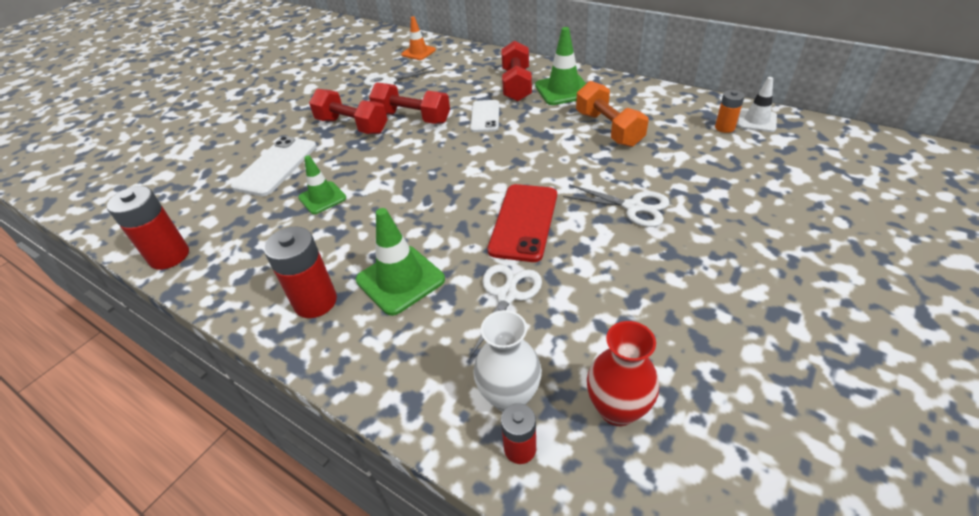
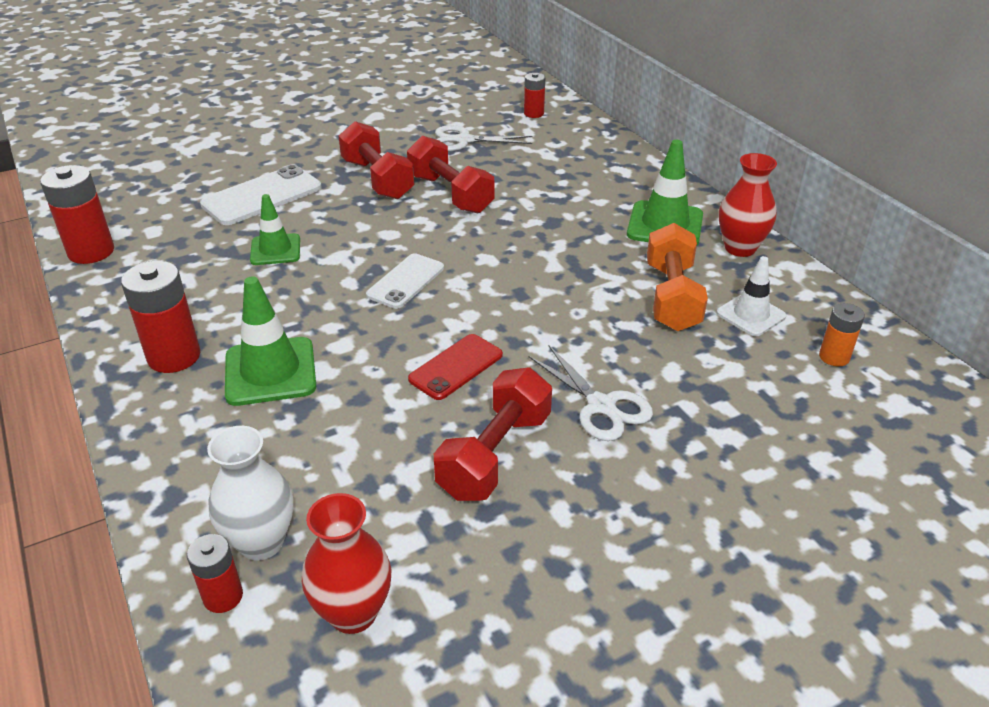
camera: 25 degrees right, 5 degrees down
orange traffic cone [401,16,436,60] -> red battery [524,73,545,118]
white phone [470,100,499,132] -> white phone moved to [366,253,444,309]
white scissors [470,264,542,357] -> none
red phone [487,184,557,262] -> red phone [408,334,503,400], size x0.66
red dumbbell [501,41,532,102] -> red dumbbell moved to [434,368,552,501]
white traffic cone [737,77,777,132] -> white traffic cone moved to [717,256,786,336]
none -> red vase [719,153,777,257]

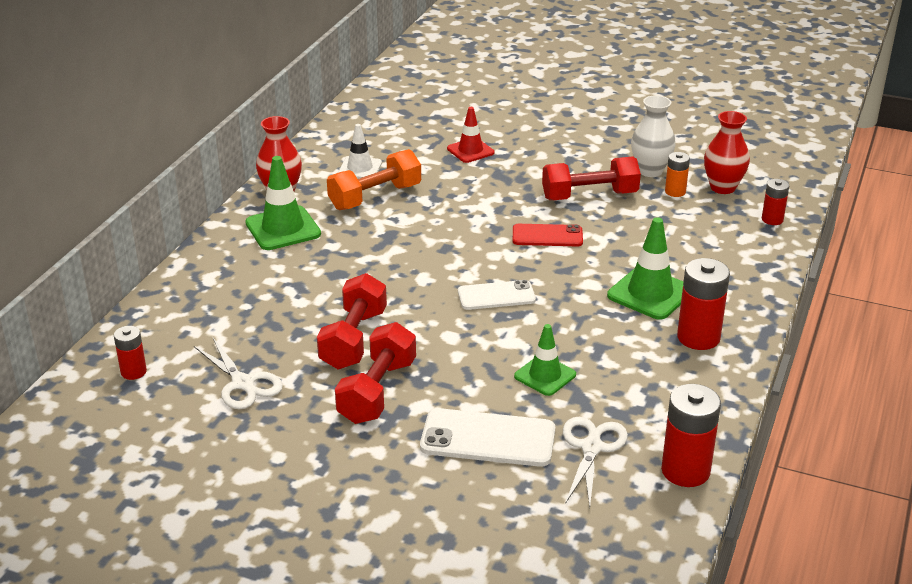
camera: 130 degrees left, 5 degrees down
white vase [207,426,293,560] -> white vase moved to [631,95,676,177]
white scissors [529,346,653,441] -> white scissors moved to [563,417,628,507]
orange battery [819,303,865,367] -> orange battery moved to [665,152,690,197]
none -> red traffic cone [447,107,494,163]

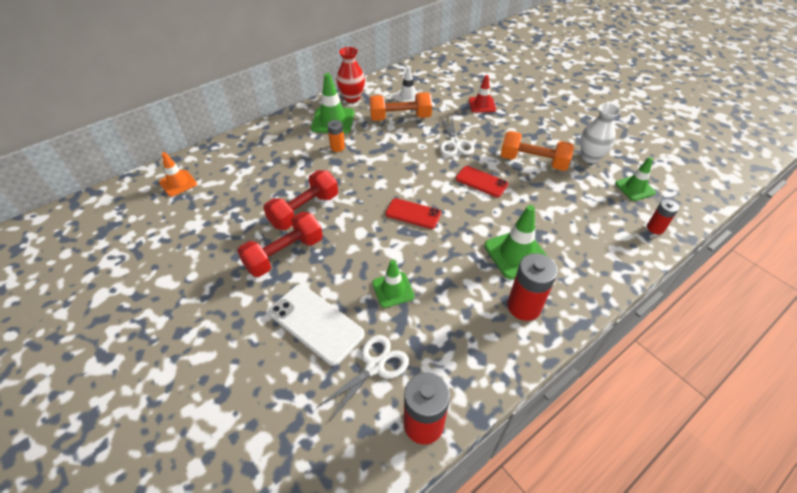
camera: 30 degrees right, 15 degrees up
red battery [114,326,147,380] -> orange traffic cone [159,152,197,197]
white scissors [194,338,283,409] -> white scissors moved to [440,116,474,157]
white phone [458,280,536,310] -> red phone [385,198,441,229]
red dumbbell [542,157,641,200] -> orange dumbbell [501,131,574,171]
orange battery [665,152,690,197] -> orange battery moved to [327,120,345,152]
red vase [704,111,750,194] -> green traffic cone [615,157,656,201]

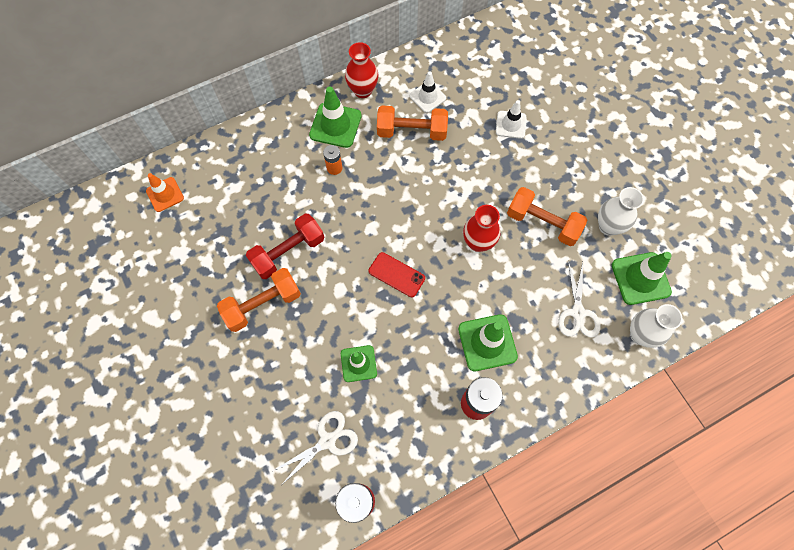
camera: 10 degrees right, 20 degrees up
red dumbbell [237,212,323,277] -> orange dumbbell [217,268,301,332]
white phone [269,284,365,366] -> none
white scissors [440,116,474,157] -> white scissors moved to [558,261,601,338]
red phone [456,166,508,197] -> red vase [463,205,501,252]
red traffic cone [469,75,496,113] -> white traffic cone [496,100,526,139]
green traffic cone [615,157,656,201] -> green traffic cone [612,252,672,305], size x1.53
red battery [647,199,679,234] -> white vase [630,304,682,348]

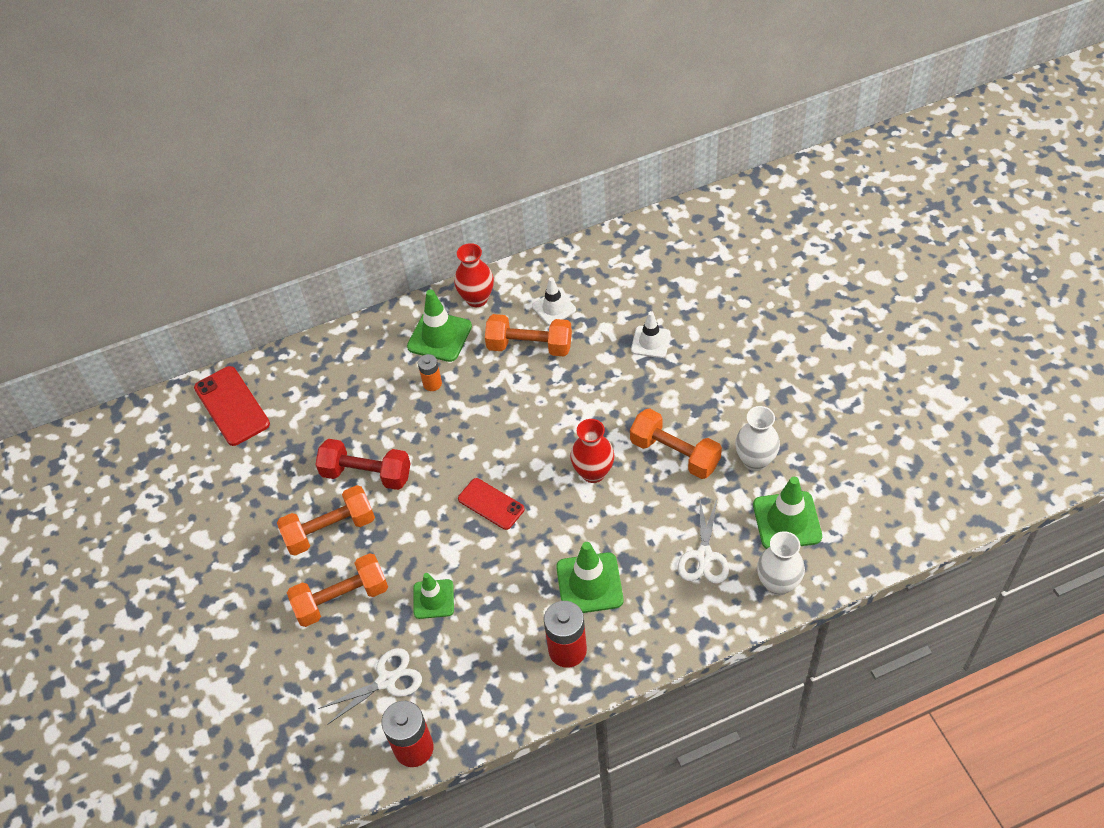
camera: 10 degrees right, 15 degrees down
orange traffic cone [146,173,184,212] -> red phone [194,366,270,446]
red dumbbell [246,214,324,279] -> red dumbbell turned 45 degrees clockwise [315,439,411,490]
none -> orange dumbbell [287,553,388,627]

